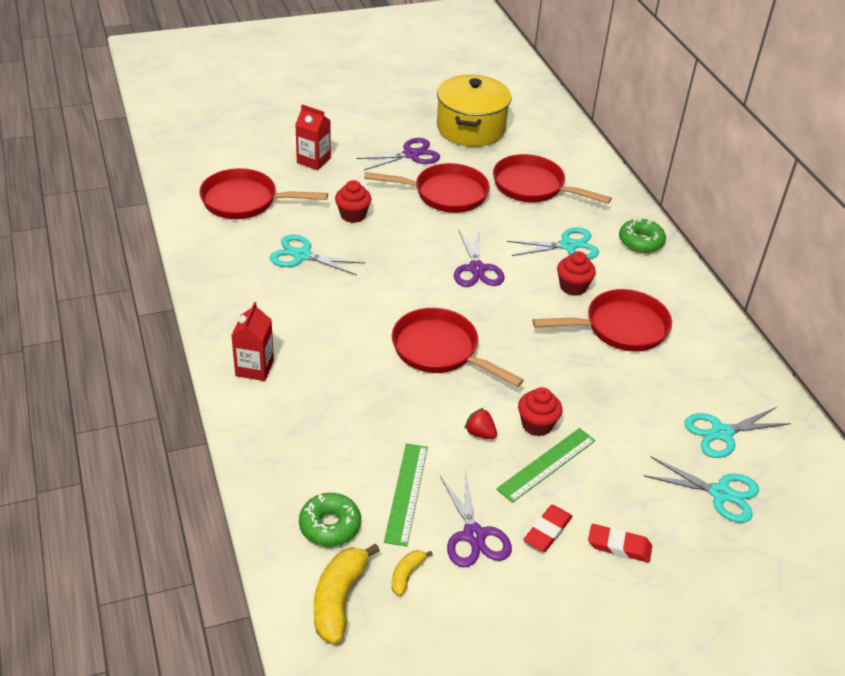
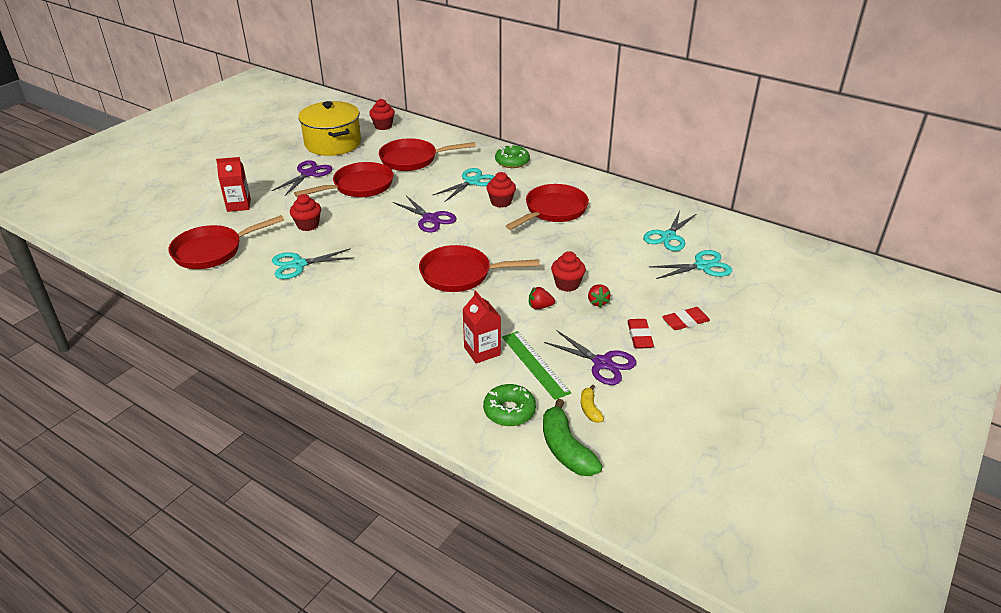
camera: 35 degrees left, 5 degrees down
red carton [231,302,274,381] -> red carton moved to [463,290,501,364]
yellow banana [314,543,380,644] -> green banana [543,399,603,476]
green ruler [496,428,596,503] -> red strawberry [588,284,611,308]
none -> red cupcake [369,99,395,130]

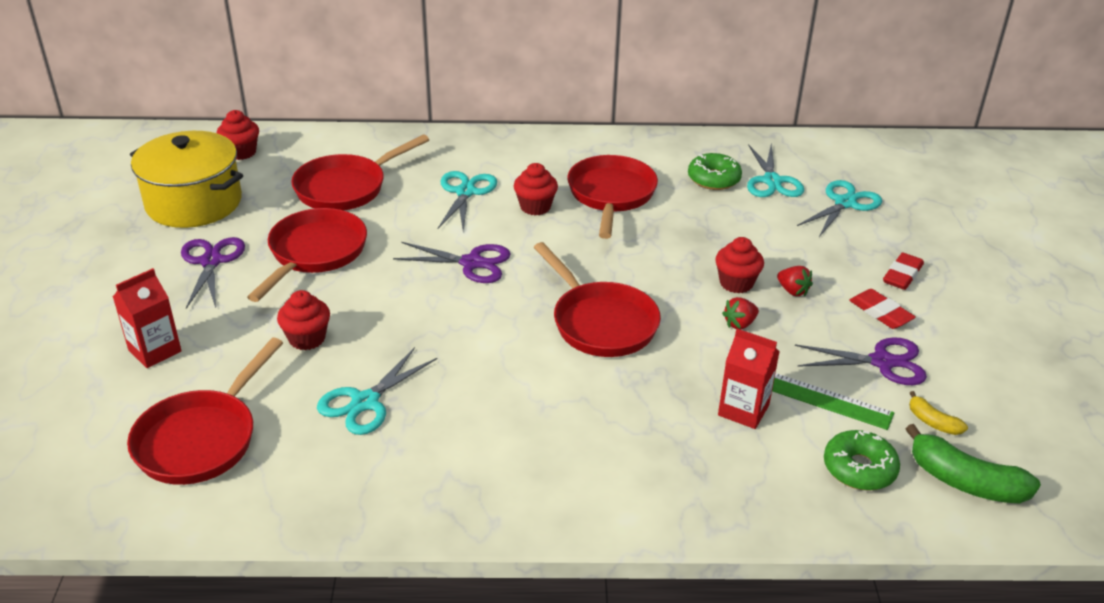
camera: 35 degrees left, 0 degrees up
red pan [419,245,540,292] -> red pan turned 90 degrees counterclockwise [533,242,661,357]
green donut [495,144,530,168] -> green donut moved to [688,153,742,190]

